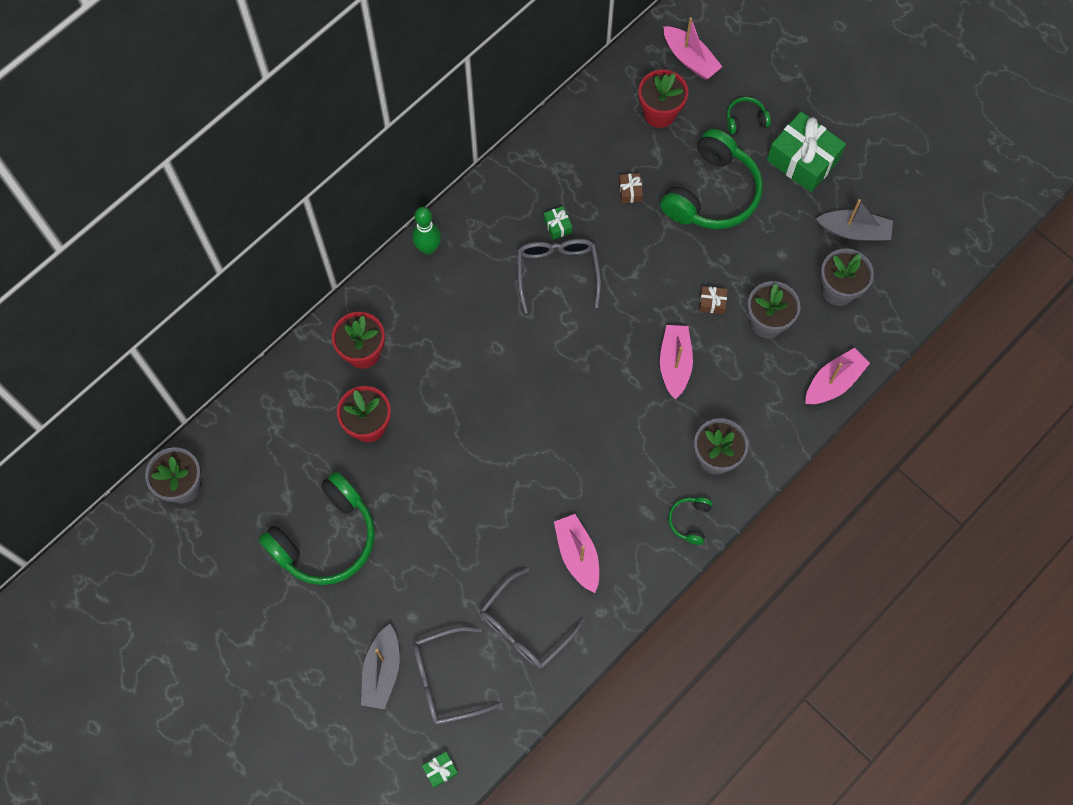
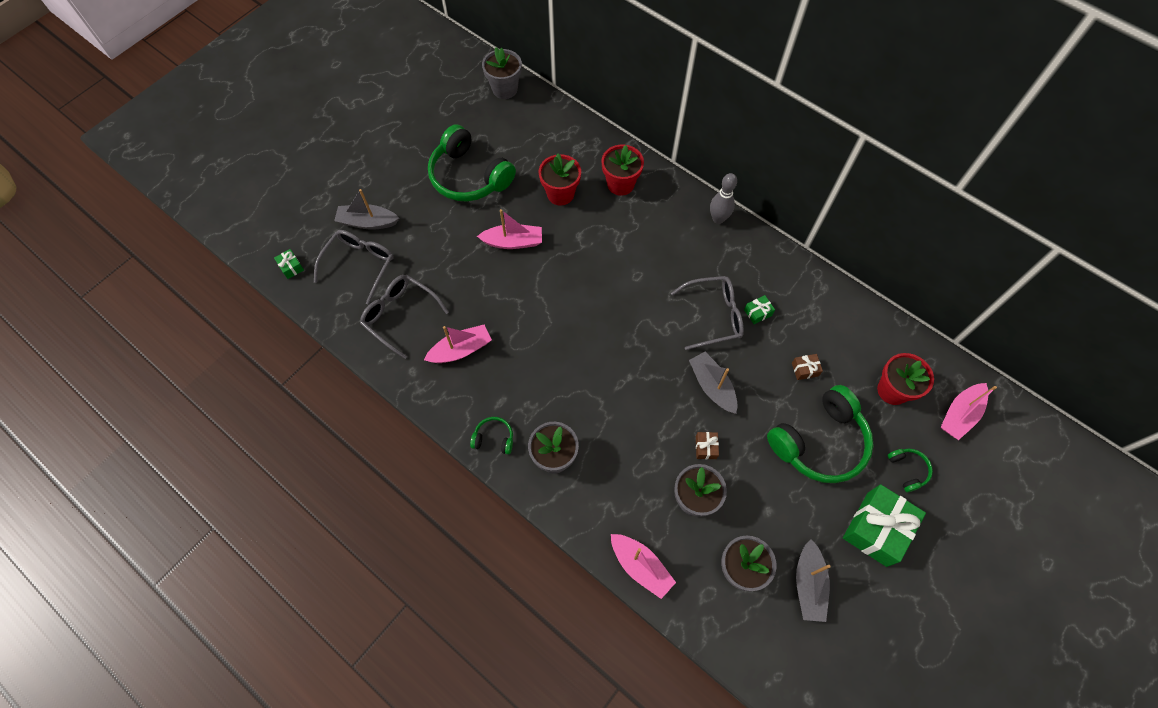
camera: 85 degrees right, 5 degrees down
green bowling pin [412,207,441,255] -> grey bowling pin [710,173,737,224]
grey glasses [413,627,503,725] -> grey glasses turned 45 degrees clockwise [314,230,394,305]
green headphones [660,129,763,229] -> green headphones turned 60 degrees counterclockwise [767,385,874,483]
pink boat [660,325,693,399] -> pink boat moved to [477,209,542,249]
none -> grey boat [689,352,738,414]

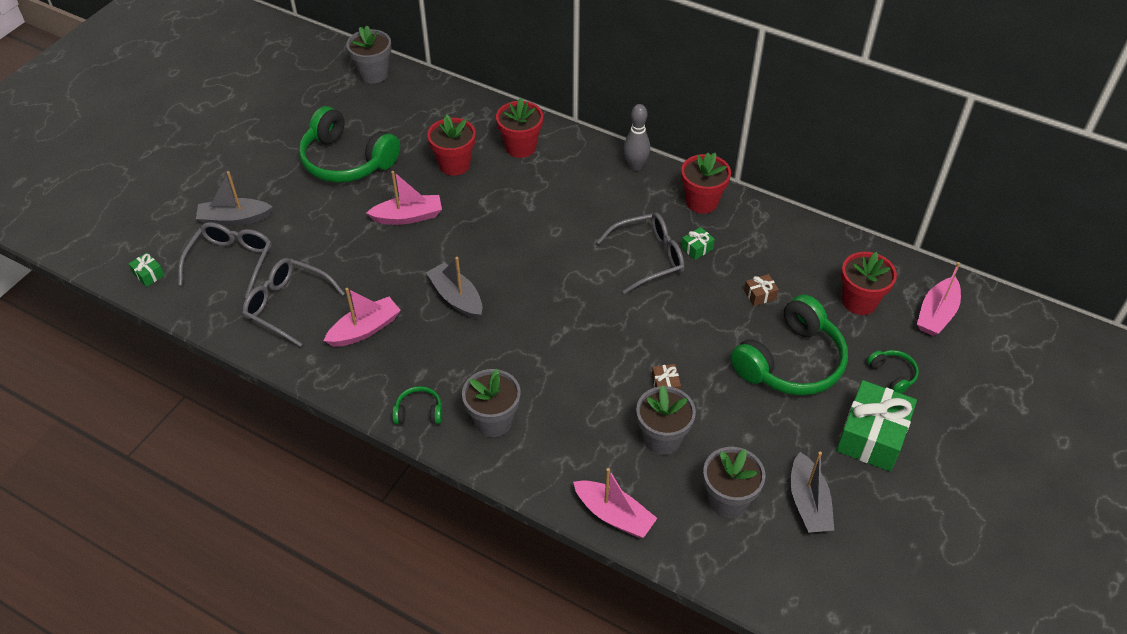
camera: 10 degrees left, 15 degrees down
grey boat [689,352,738,414] -> grey boat moved to [426,257,482,319]
none -> red flower pot [681,153,731,214]

